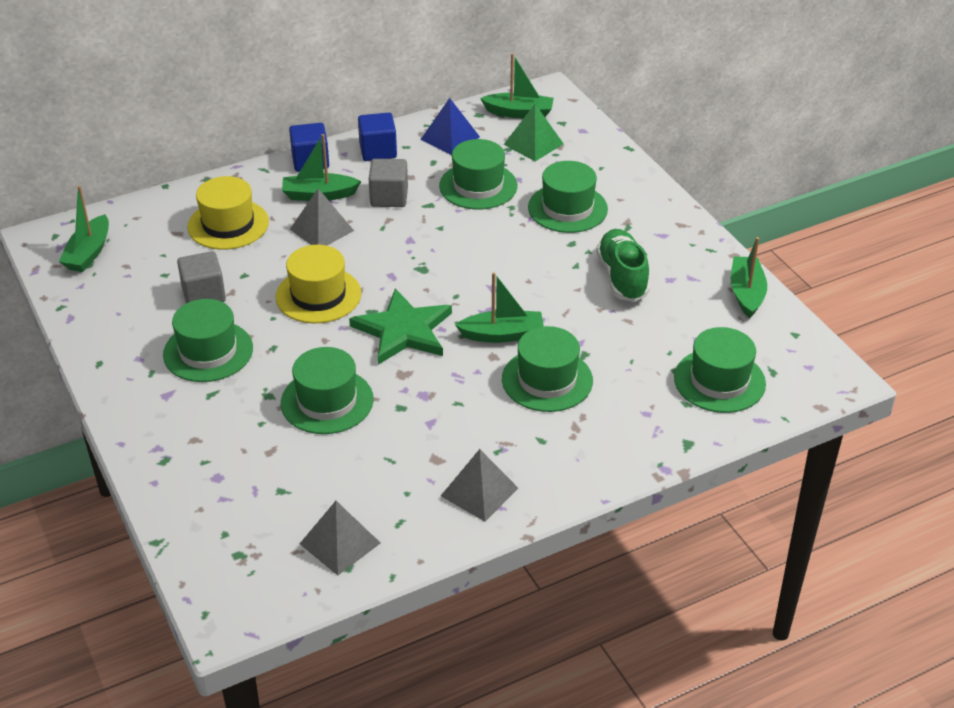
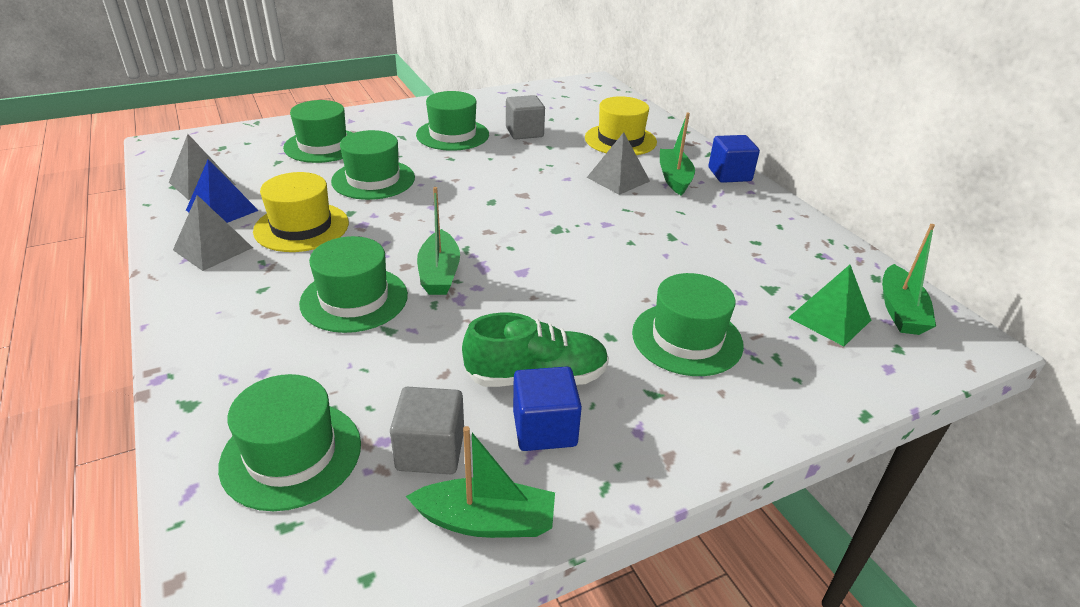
camera: 90 degrees right, 5 degrees down
green boat [59,186,109,272] -> none
yellow hat [275,245,361,323] -> yellow hat moved to [253,172,349,252]
green star [349,289,452,364] -> none
blue cube [358,113,397,161] -> blue cube moved to [513,367,582,451]
grey cube [369,159,408,207] -> grey cube moved to [390,387,464,474]
blue pyramid [420,98,480,155] -> blue pyramid moved to [186,159,259,223]
green hat [439,139,517,209] -> green hat moved to [283,100,353,163]

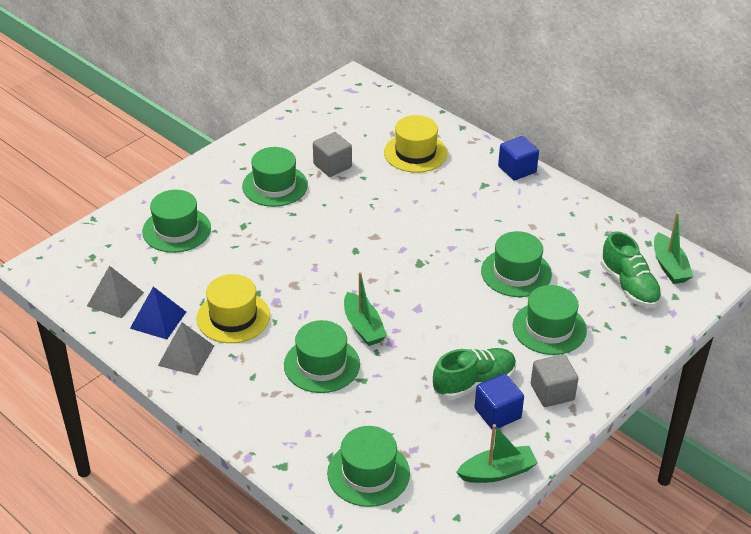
camera: 20 degrees left, 5 degrees up
green hat [331,130,415,200] -> green hat moved to [481,231,552,297]
grey cube [390,387,464,474] -> grey cube moved to [531,354,579,407]
grey pyramid [587,132,650,195] -> none
green boat [660,113,695,195] -> none
green pyramid [788,265,871,346] -> green shoe [601,231,662,307]

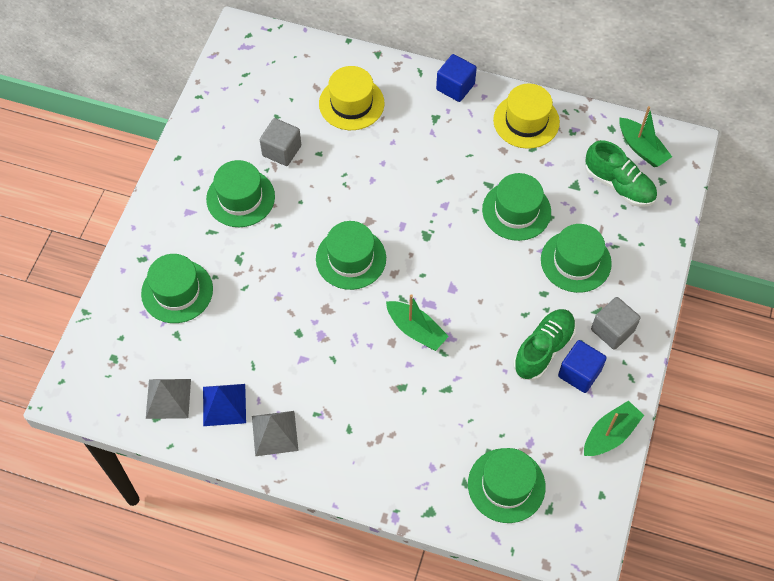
camera: 25 degrees left, 20 degrees up
yellow hat [196,274,270,343] -> yellow hat moved to [493,83,560,149]
green hat [284,320,360,393] -> green hat moved to [316,221,386,290]

